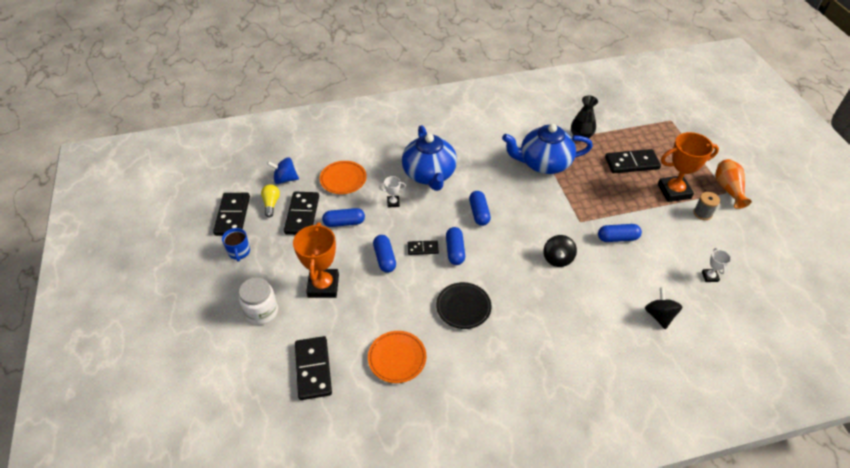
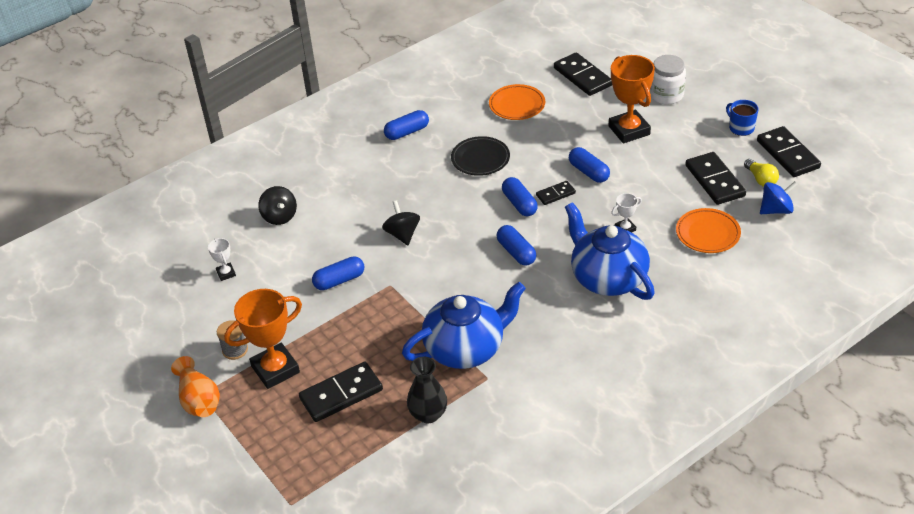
camera: 160 degrees right, 5 degrees down
blue capsule [322,208,365,227] -> blue capsule moved to [384,110,429,140]

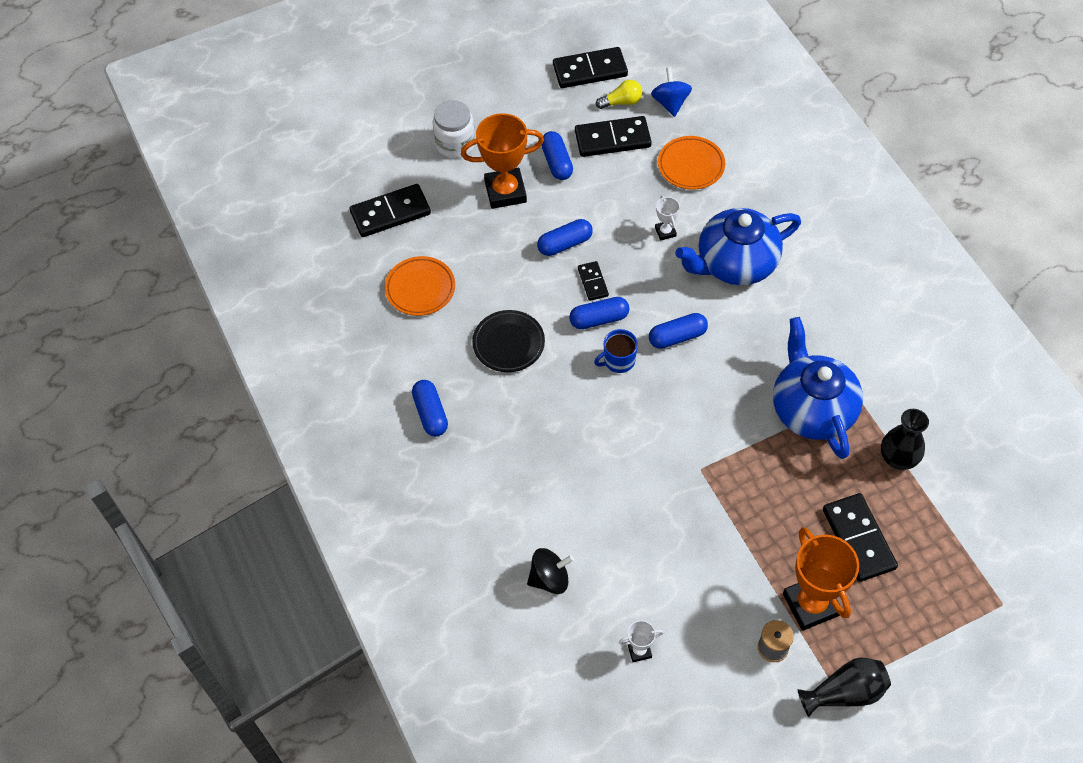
camera: 80 degrees left, 15 degrees up
orange vase [171,356,220,417] -> black vase [798,657,891,717]
blue capsule [312,256,364,290] -> blue capsule moved to [542,131,573,180]
black spinning top [382,200,420,245] -> none
blue mug [726,100,758,136] -> blue mug moved to [594,329,638,373]

